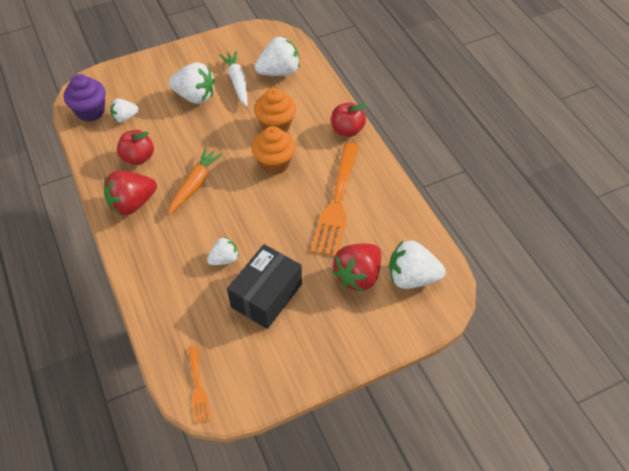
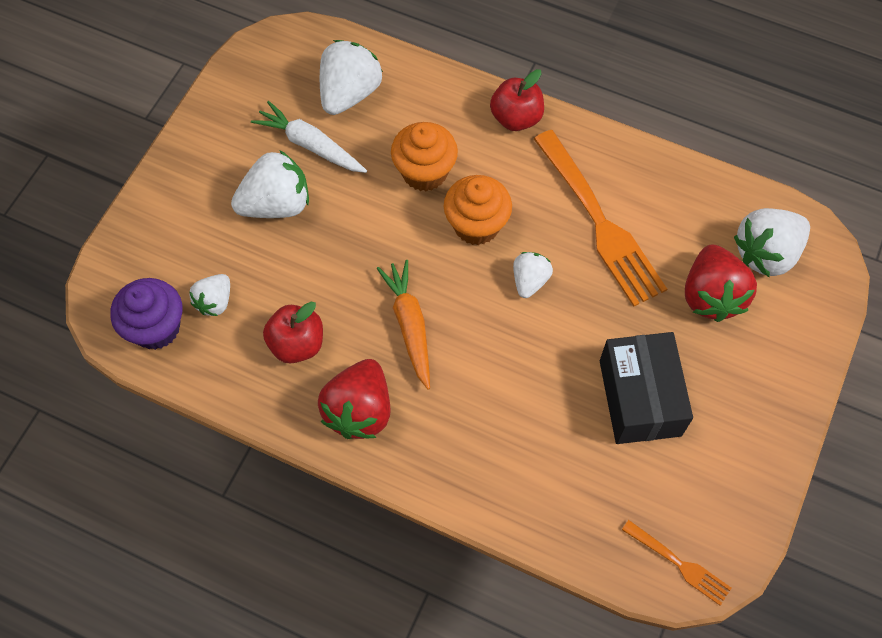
camera: 40 degrees left, 10 degrees up
white strawberry [207,237,239,265] -> white strawberry moved to [513,252,553,298]

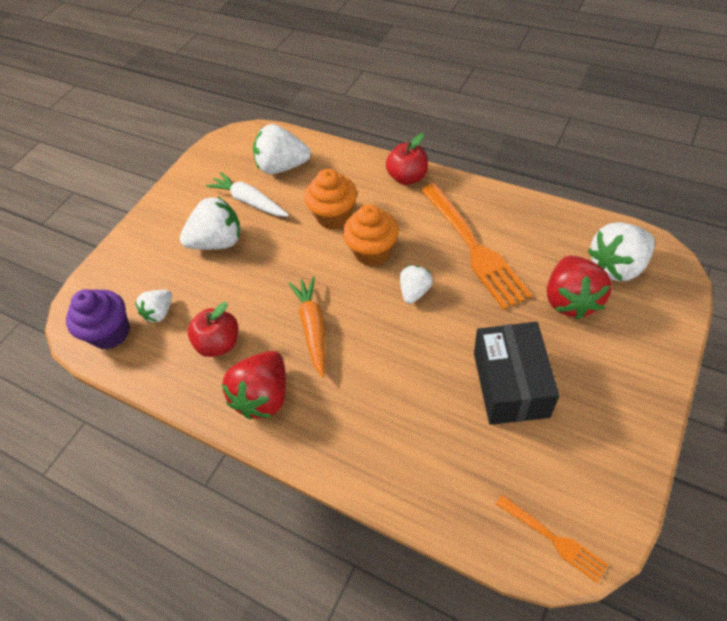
camera: 10 degrees right, 10 degrees down
white strawberry [320,40,383,115] -> white strawberry turned 120 degrees counterclockwise [253,124,311,174]

